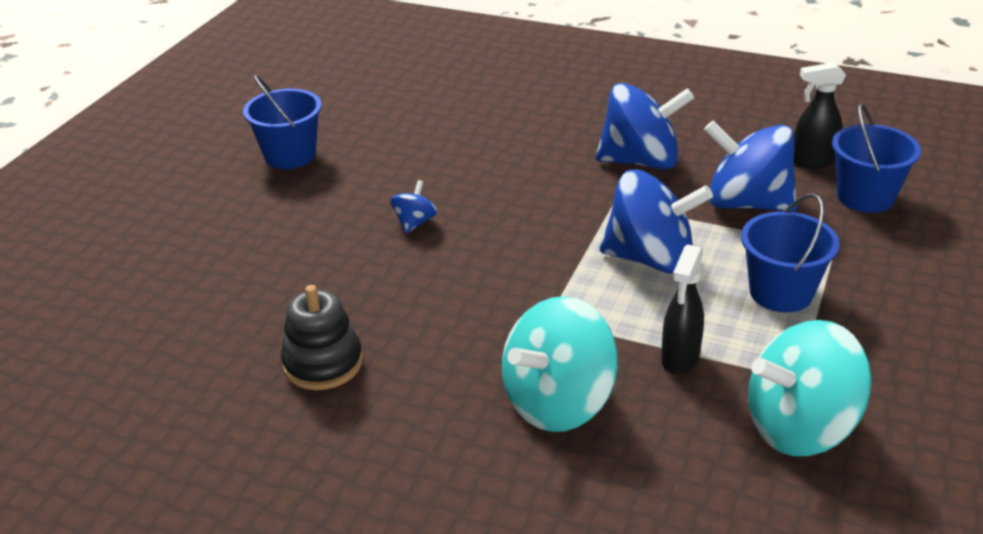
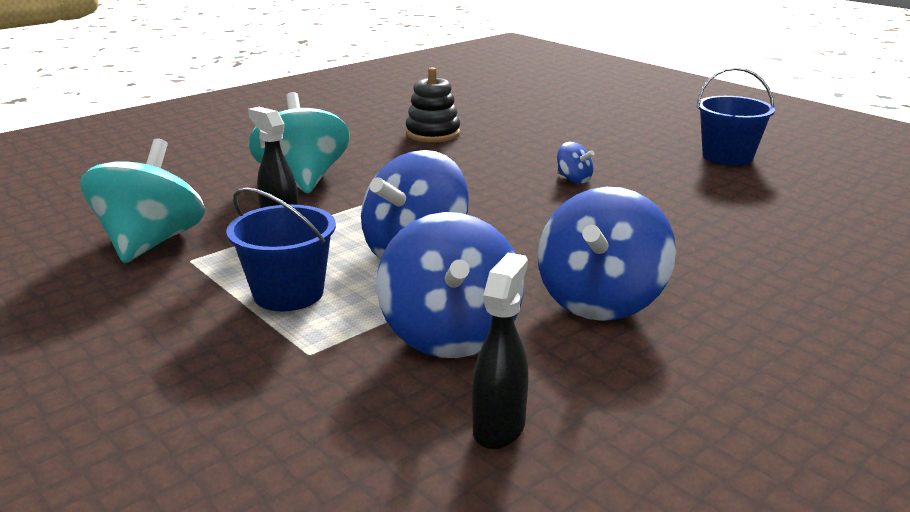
camera: 115 degrees right, 10 degrees down
blue spinning top [704,121,797,212] -> blue spinning top turned 120 degrees clockwise [376,212,523,358]
blue bucket [832,103,921,213] -> none

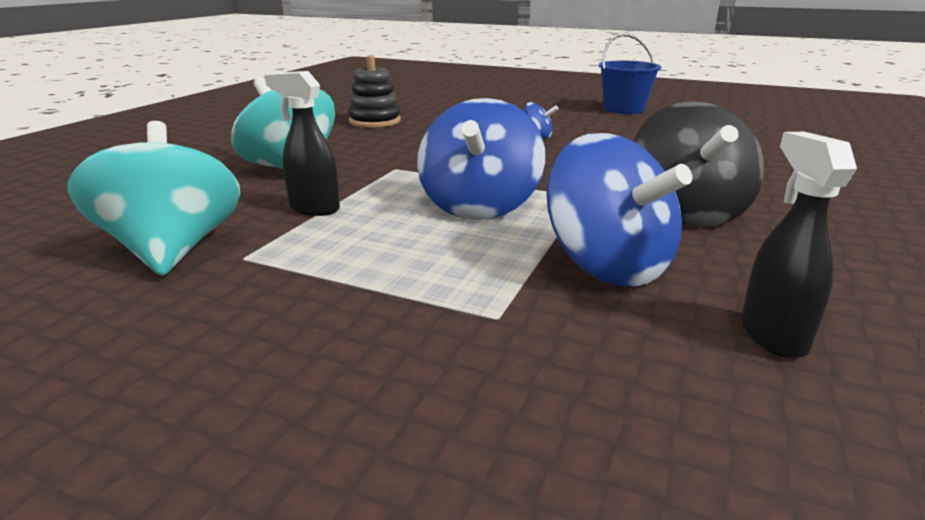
camera: 25 degrees left, 0 degrees up
blue bucket [226,187,336,311] -> none
blue spinning top [537,187,676,321] -> black spinning top [634,101,764,227]

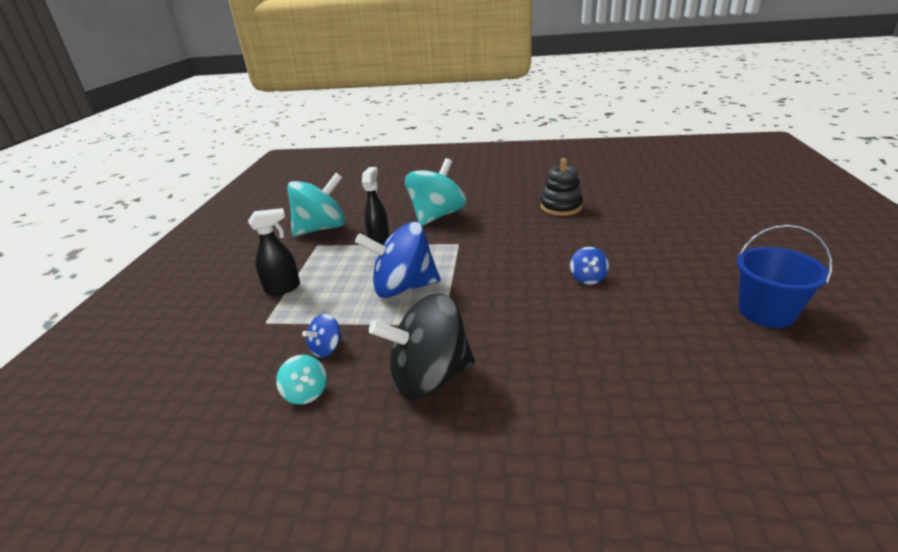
camera: 75 degrees right, 5 degrees up
blue spinning top [546,133,692,287] -> blue spinning top [302,314,342,358], size x0.45
black spray bottle [741,132,857,358] -> black spray bottle moved to [248,208,300,295]
none -> turquoise spinning top [276,355,327,405]

